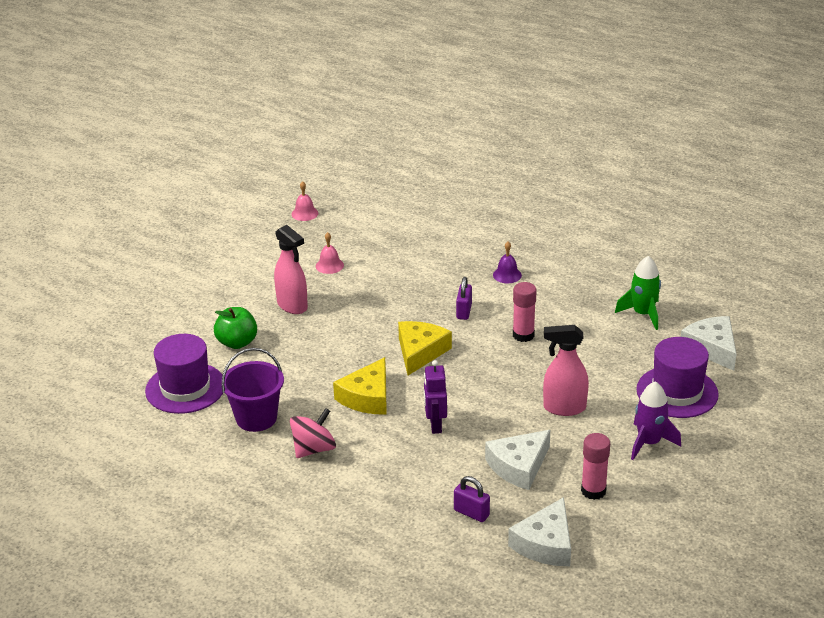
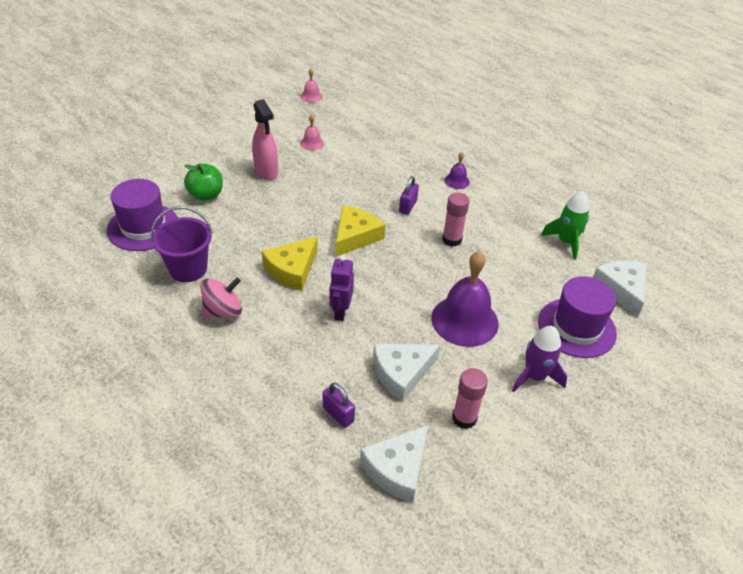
camera: 10 degrees right, 10 degrees up
pink spray bottle [543,325,589,416] -> purple bell [431,251,499,347]

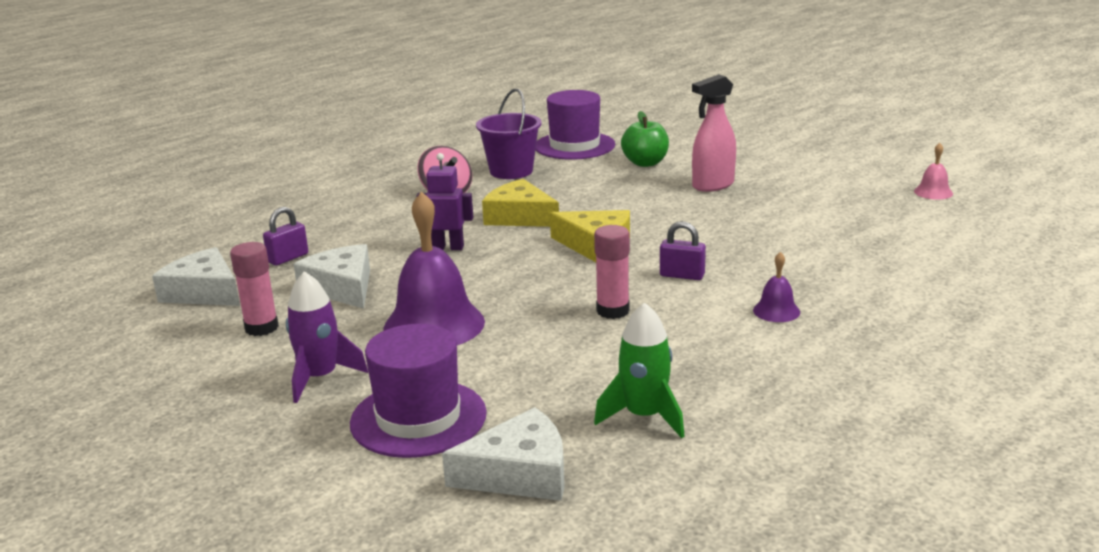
camera: 90 degrees right, 20 degrees down
pink bell [300,114,324,151] -> none

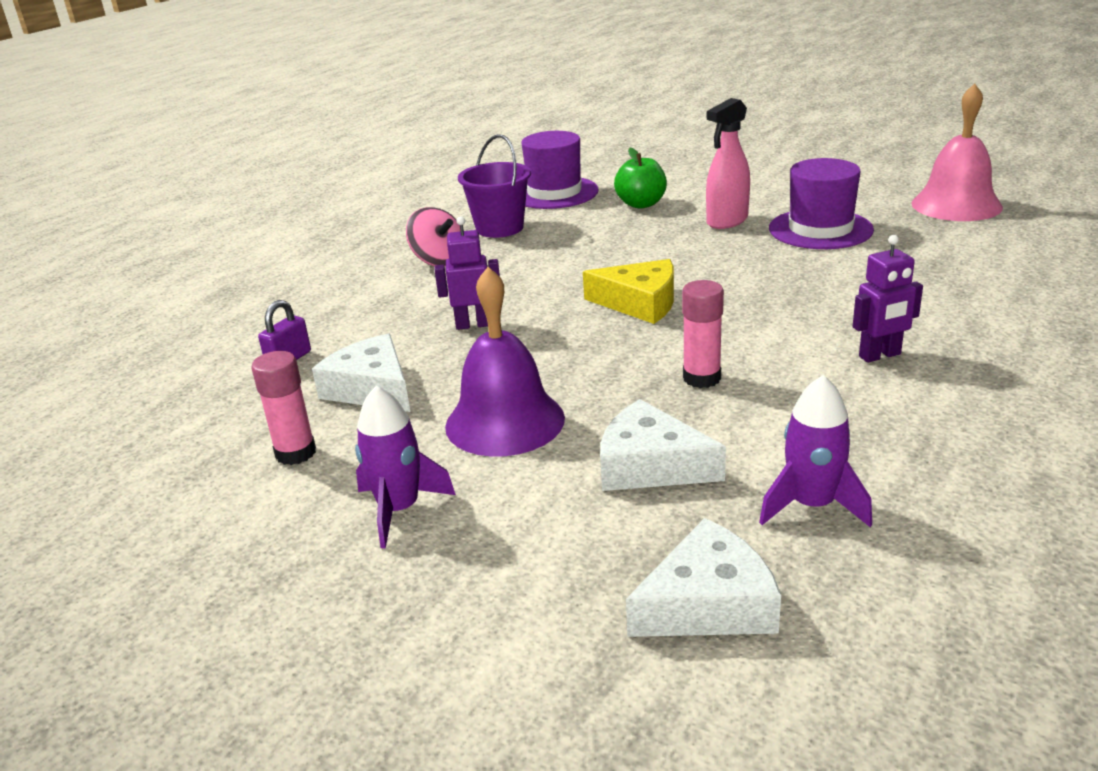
camera: 10 degrees left, 5 degrees up
white cheese [152,247,240,306] -> white cheese moved to [600,399,726,491]
purple hat [350,324,487,458] -> purple hat moved to [769,158,874,249]
yellow cheese [482,179,559,227] -> none
green rocket [594,302,685,438] -> purple rocket [759,375,872,527]
purple padlock [660,221,706,280] -> none
purple bell [753,252,800,322] -> purple robot [853,235,923,363]
pink bell [914,143,953,200] -> pink bell [911,83,1003,221], size x2.18

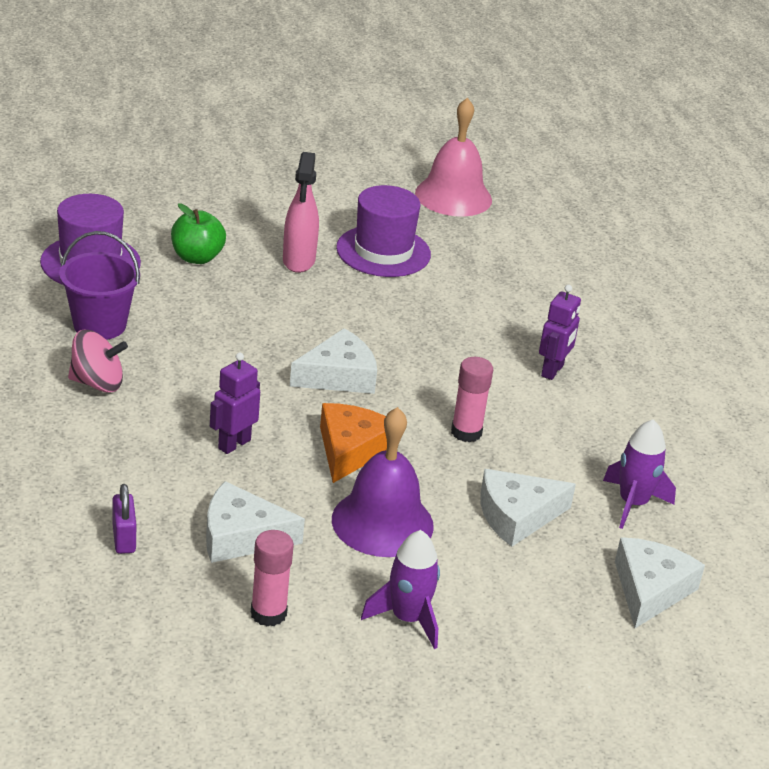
camera: 50 degrees left, 5 degrees up
yellow cheese [583,259,674,324] -> white cheese [290,328,377,394]
none -> orange cheese [320,403,387,483]

